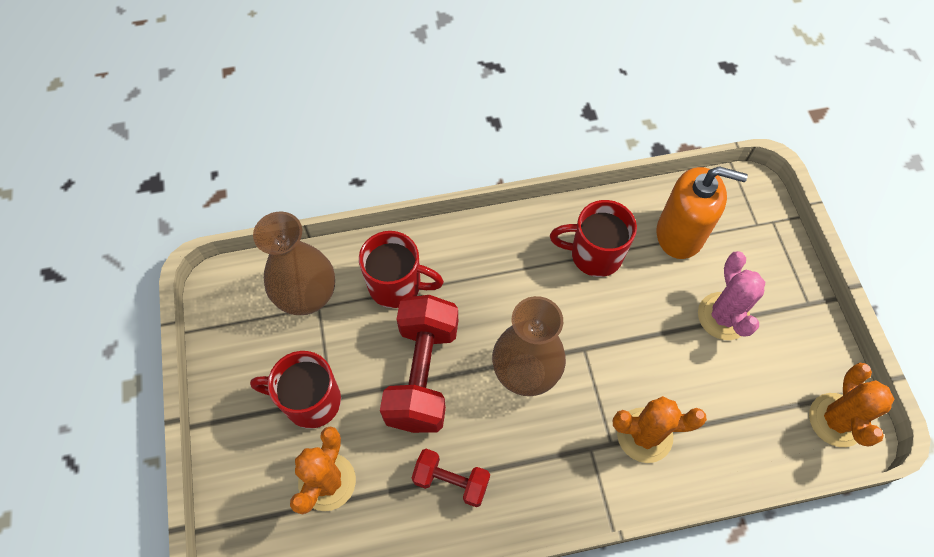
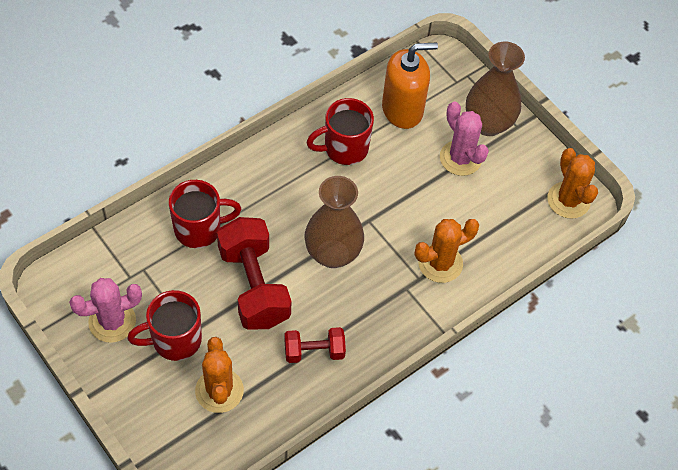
camera: 30 degrees left, 5 degrees down
brown vase [253,211,335,315] -> brown vase moved to [466,42,525,136]
none -> pink cactus [69,278,142,343]

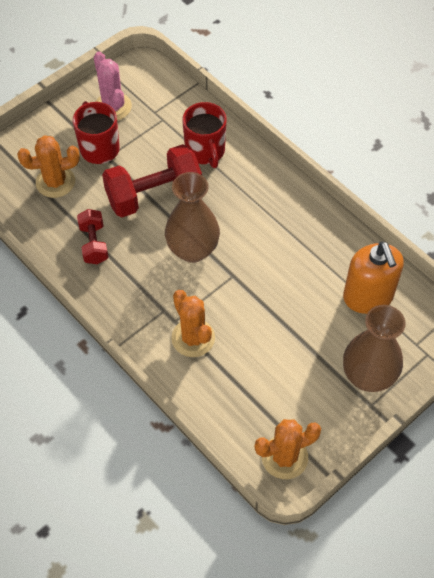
camera: 90 degrees right, 0 degrees up
red mug [306,98,374,165] -> none
pink cactus [440,101,489,176] -> none

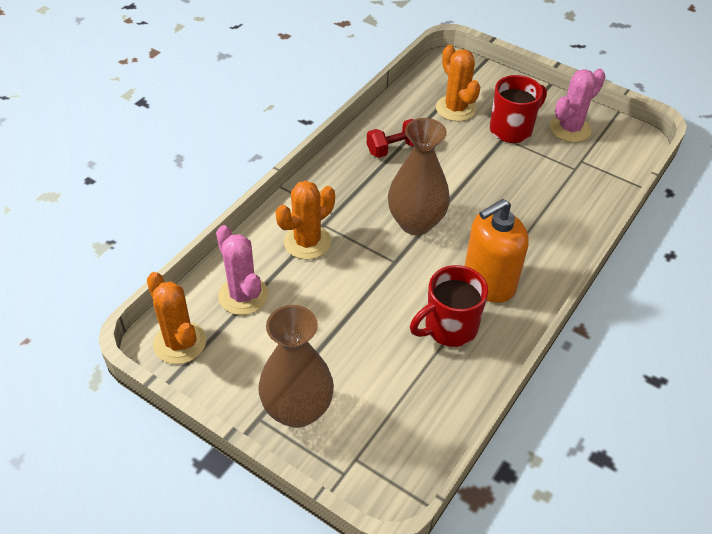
camera: 75 degrees right, 10 degrees down
red dumbbell [102,144,202,217] -> none
red mug [182,102,227,168] -> red mug moved to [410,265,488,347]
orange soap dispenser [343,241,404,314] -> orange soap dispenser moved to [465,199,529,303]
none -> pink cactus [216,225,269,315]

